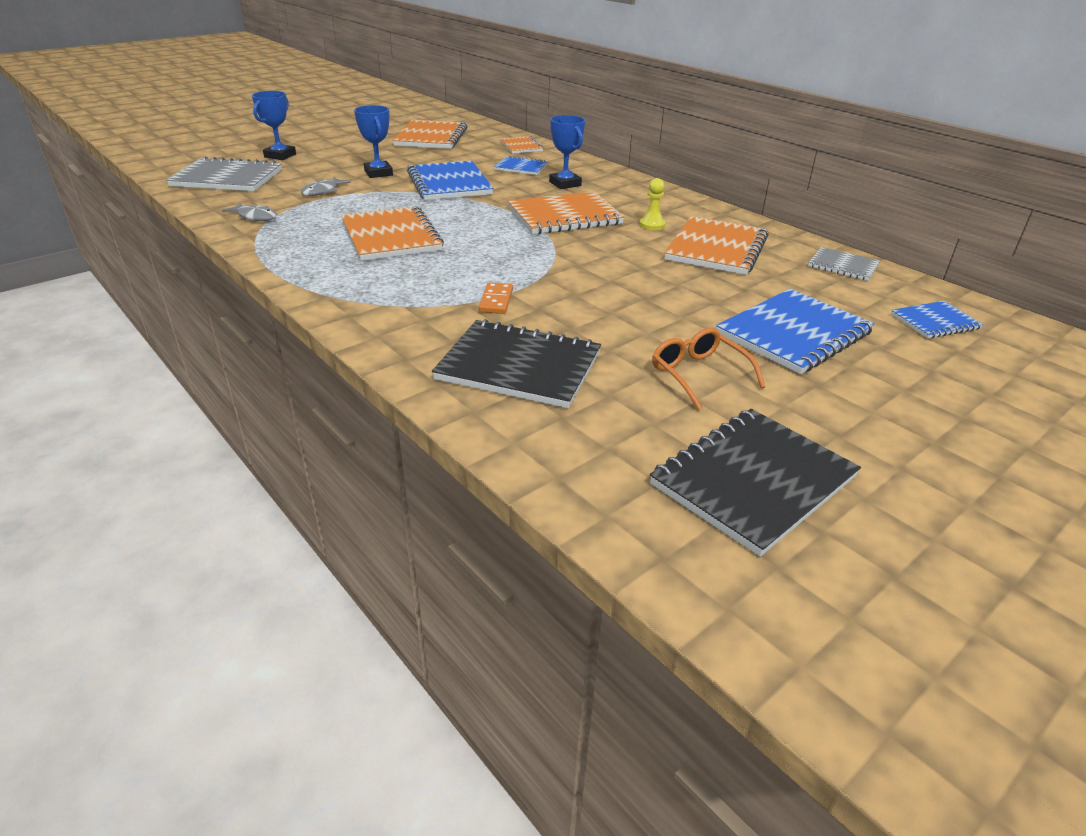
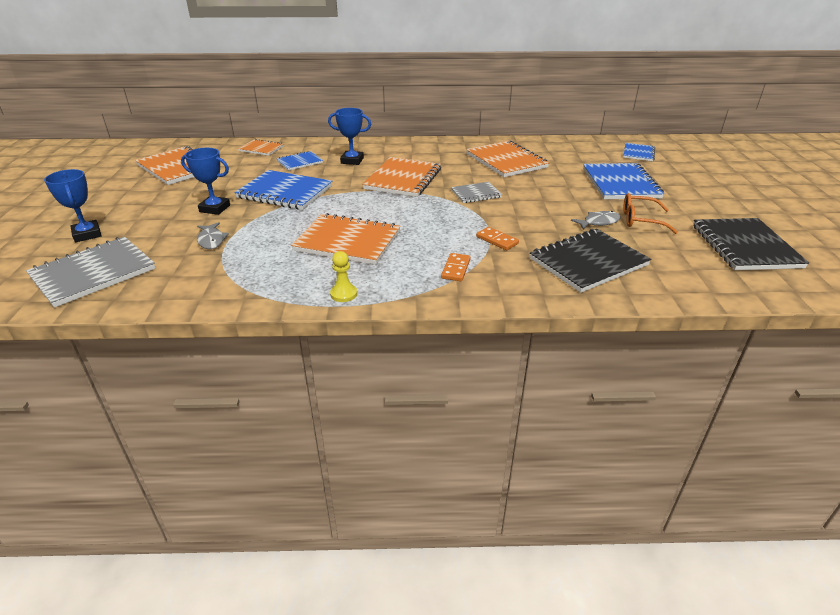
camera: 50 degrees left, 0 degrees up
grey fish [222,202,277,221] -> grey fish moved to [571,211,621,230]
yellow pawn [639,178,665,230] -> yellow pawn moved to [330,251,357,302]
grey notebook [808,247,880,281] -> grey notebook moved to [451,182,502,203]
none -> orange domino [441,253,471,281]

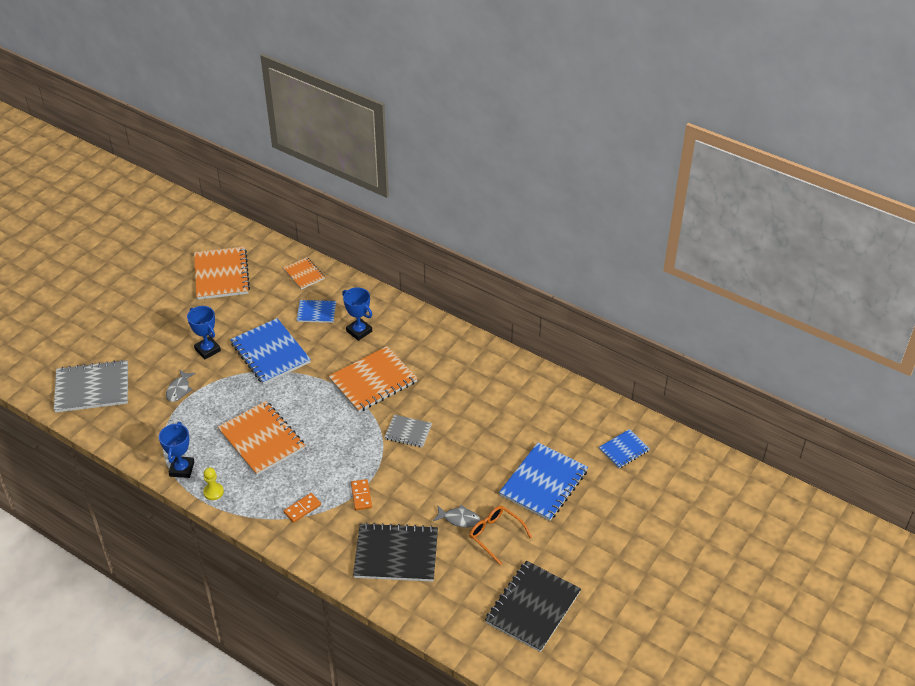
camera: 35 degrees right, 10 degrees up
blue trophy [44,169,101,242] -> blue trophy moved to [159,422,194,478]
orange notebook [466,140,549,177] -> none

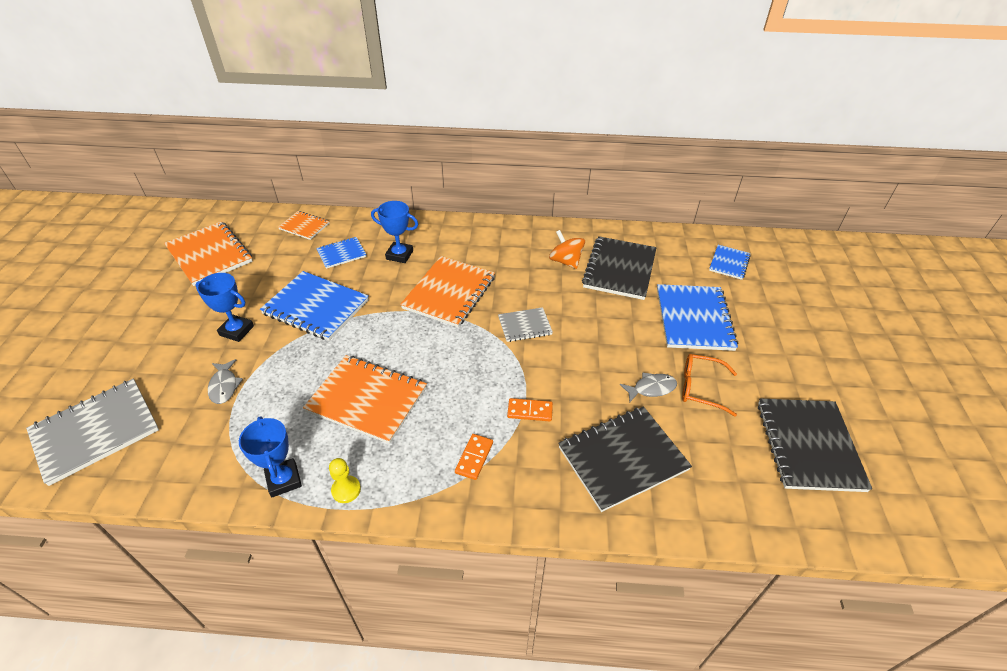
camera: 30 degrees left, 0 degrees up
orange domino [351,479,372,510] -> orange domino turned 45 degrees counterclockwise [507,398,553,421]
none -> orange spinning top [549,230,585,269]
none -> black notebook [582,236,656,300]

